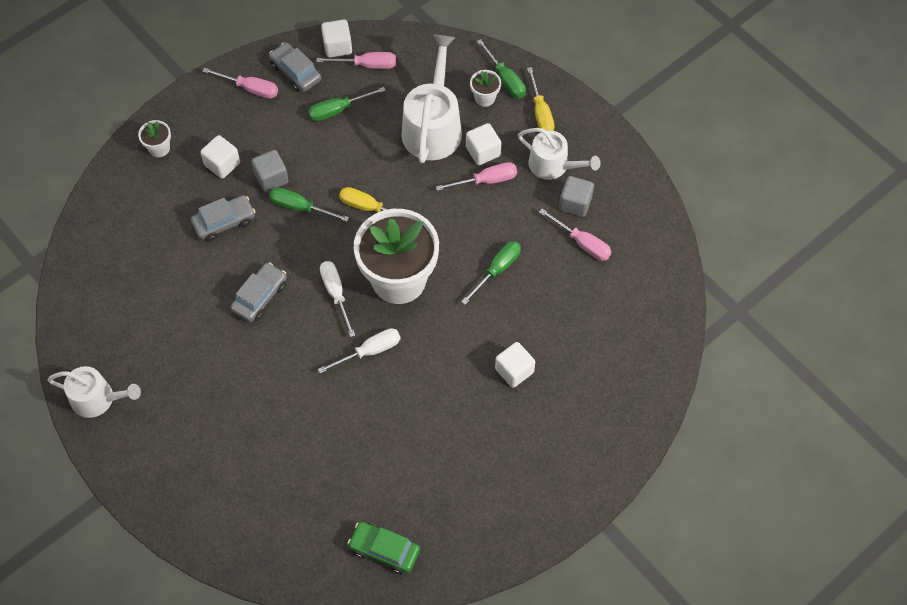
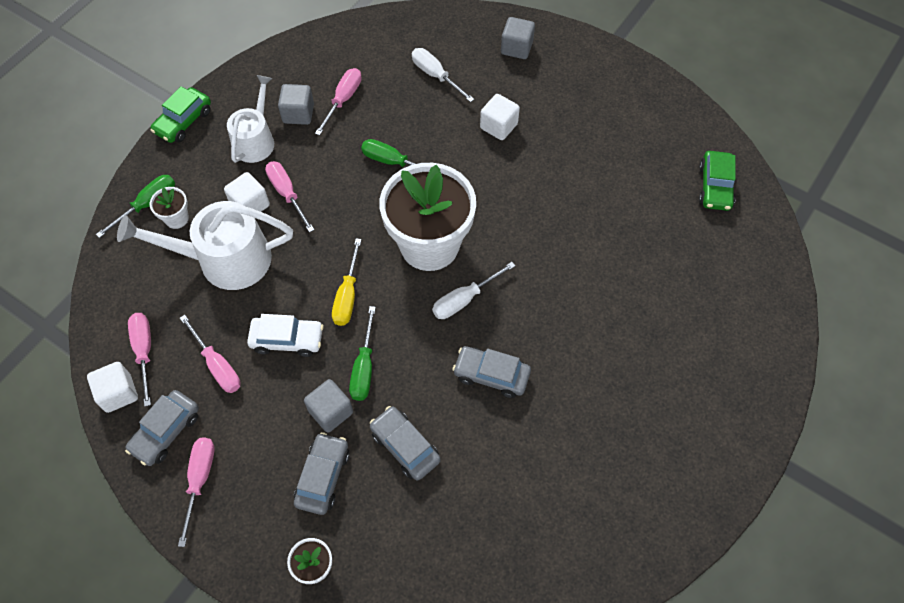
camera: 105 degrees left, 0 degrees up
white watering can [48,366,141,418] -> none
white cube [200,135,240,179] -> grey car [294,432,350,515]
green screwdriver [308,87,386,121] -> pink screwdriver [180,315,241,393]
white screwdriver [318,328,401,374] -> white screwdriver moved to [412,48,474,102]
yellow screwdriver [527,67,554,131] -> none
none -> green car [150,86,211,143]
none -> white car [247,314,324,357]
none -> grey cube [501,17,535,59]

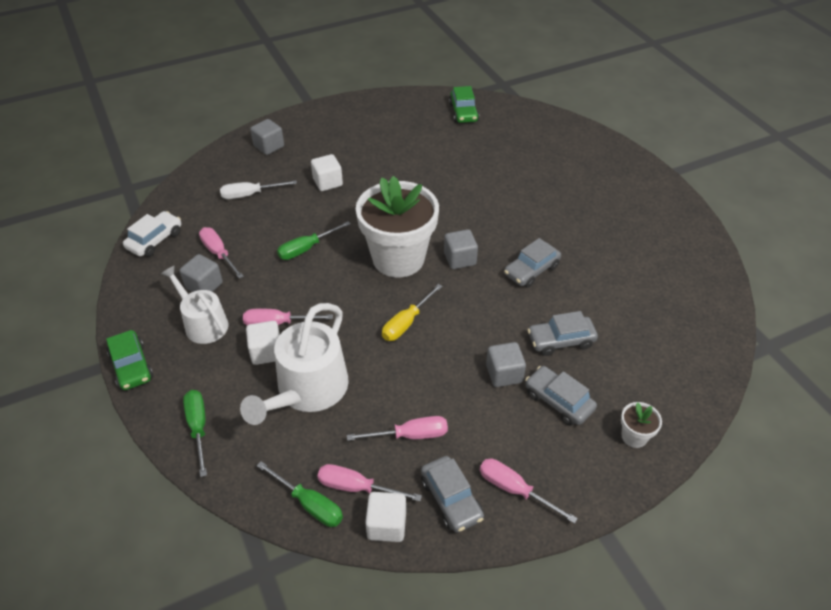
camera: 60 degrees left, 15 degrees down
white flower pot [150,187,189,229] -> none
white car [247,314,324,357] -> white car moved to [123,211,181,257]
yellow screwdriver [332,238,362,326] -> yellow screwdriver turned 90 degrees clockwise [382,284,443,341]
green screwdriver [349,306,376,401] -> green screwdriver moved to [257,461,343,527]
white screwdriver [432,262,515,319] -> grey cube [444,229,478,269]
green car [699,151,736,211] -> green car turned 45 degrees clockwise [449,86,479,123]

